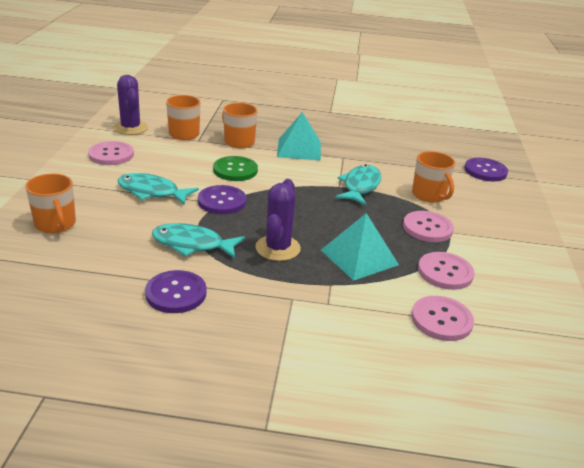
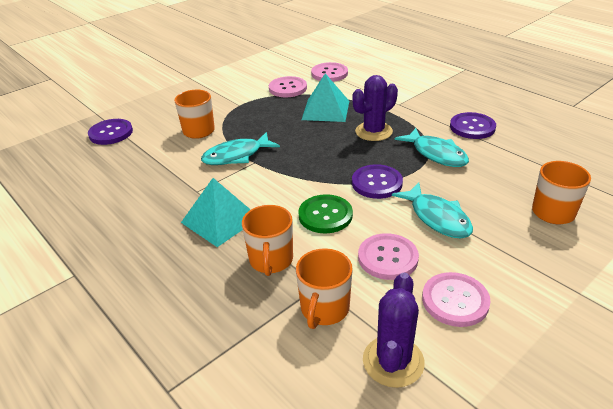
camera: 135 degrees left, 5 degrees up
pink button [403,211,454,242] -> pink button moved to [358,233,419,280]

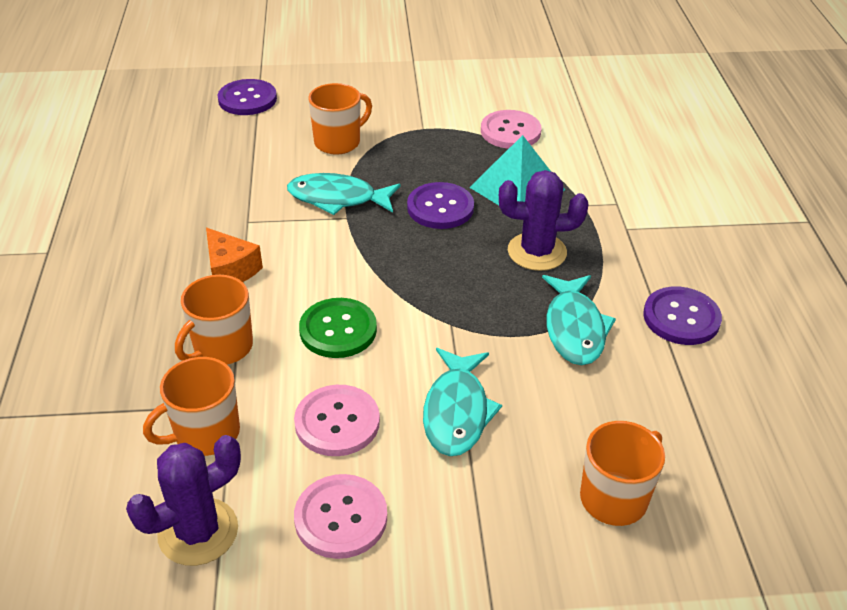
camera: 35 degrees right, 5 degrees up
turquoise pyramid [181,178,251,247] -> orange cheese [206,228,263,282]
pink button [311,62,348,82] -> none
purple button [352,164,403,199] -> purple button moved to [407,182,474,229]

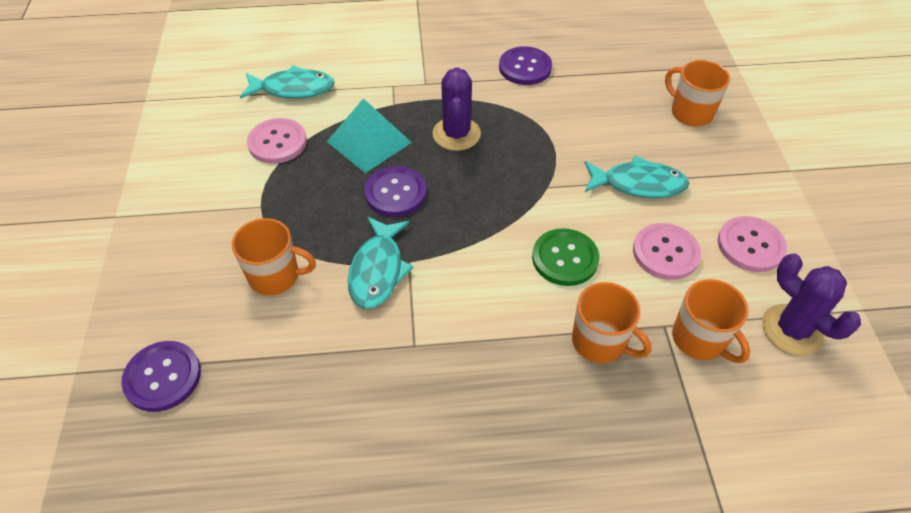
camera: 90 degrees left, 10 degrees up
orange cheese [206,228,263,282] -> none
orange mug [308,83,372,155] -> orange mug turned 135 degrees clockwise [232,218,316,295]
turquoise fish [542,275,616,365] -> turquoise fish moved to [240,65,335,99]

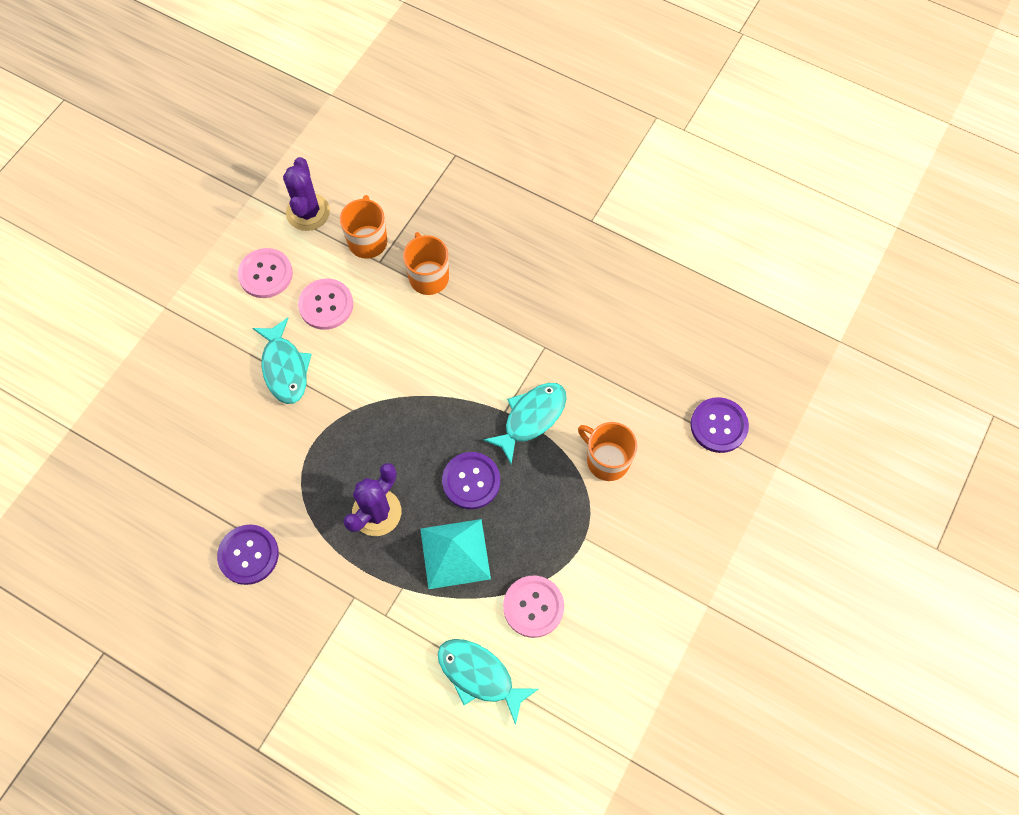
camera: 145 degrees left, 15 degrees up
green button [532,228,599,286] -> none
turquoise fish [584,156,689,198] -> turquoise fish turned 150 degrees counterclockwise [253,318,312,404]
orange mug [665,60,730,126] -> none

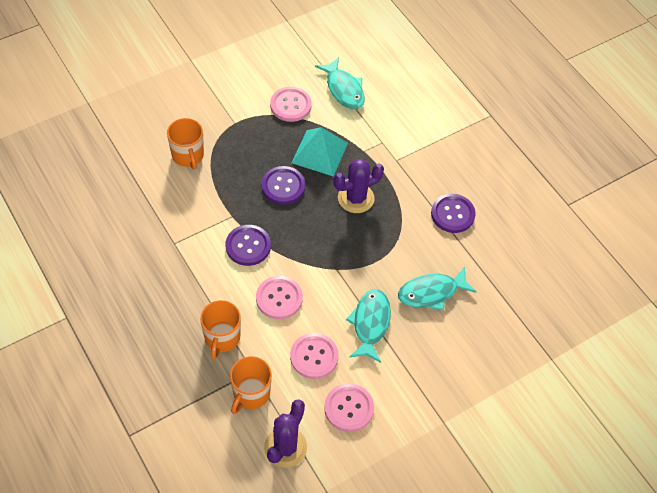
camera: 155 degrees left, 10 degrees down
turquoise fish [483,383,567,464] -> turquoise fish moved to [398,267,476,311]
purple button [690,397,749,453] -> purple button moved to [225,225,271,266]
none -> pink button [256,276,303,319]

